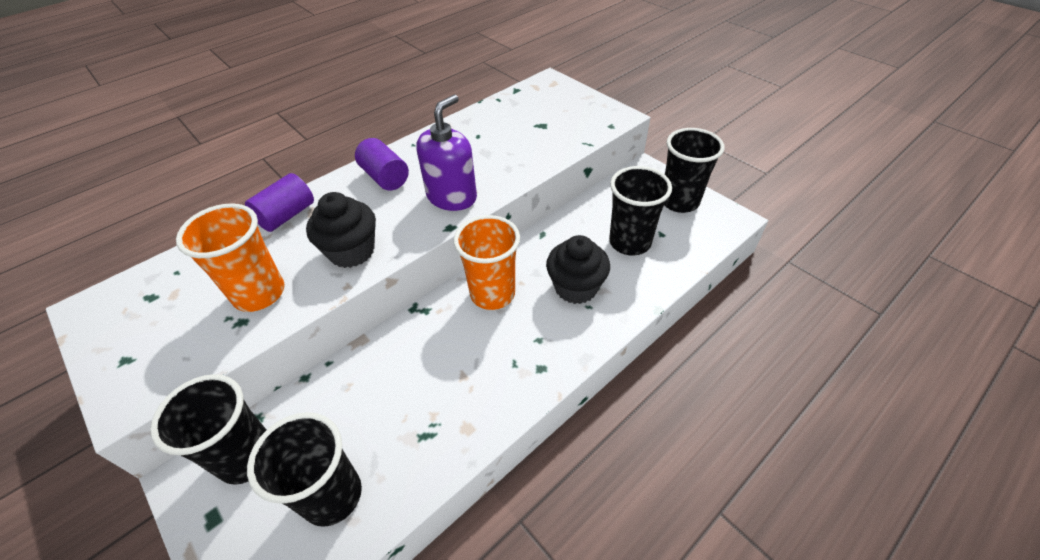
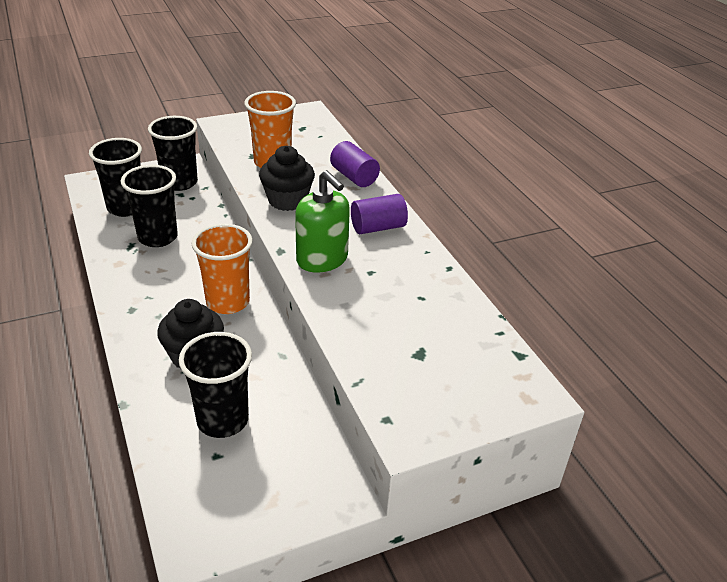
camera: 105 degrees right, 10 degrees down
purple soap dispenser [417,95,477,211] -> green soap dispenser [295,170,350,273]
black cup [664,128,724,213] -> black cup moved to [121,165,178,247]

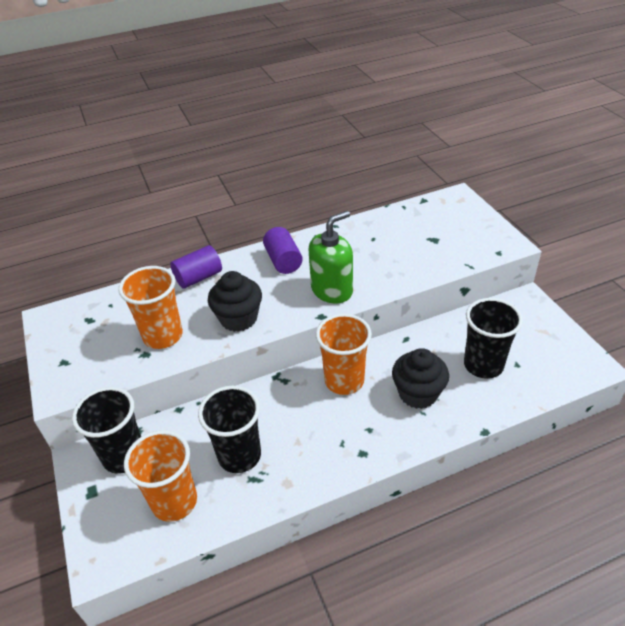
camera: 85 degrees left, 5 degrees up
black cup [89,138,142,217] -> orange cup [124,430,197,522]

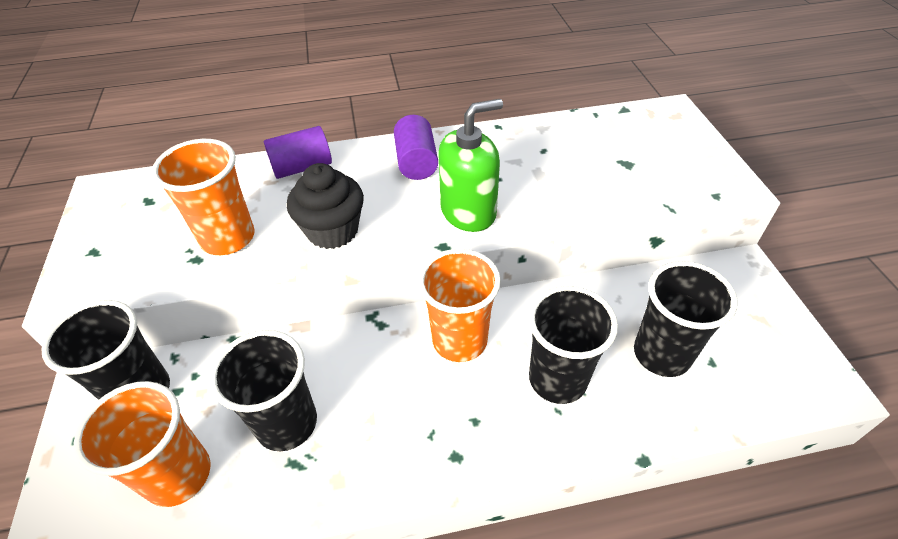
camera: 10 degrees right, 5 degrees up
black cupcake [392,348,449,409] -> black cup [529,286,618,404]

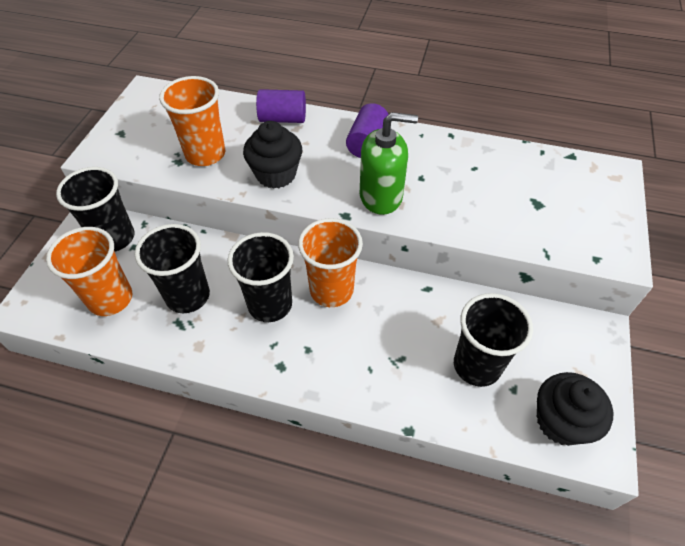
camera: 25 degrees right, 5 degrees up
black cup [529,286,618,404] -> black cup moved to [228,232,294,322]
none -> black cupcake [537,372,614,446]

